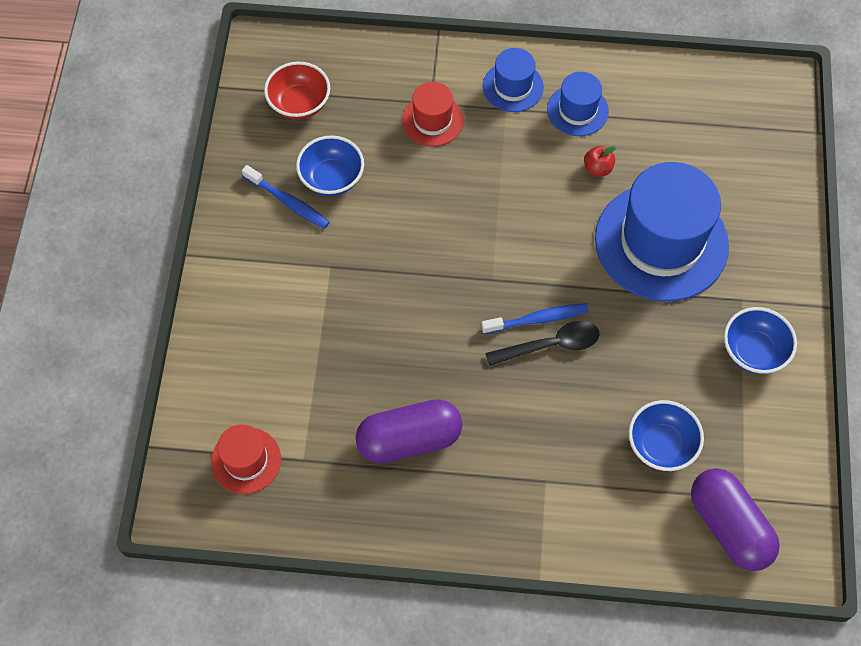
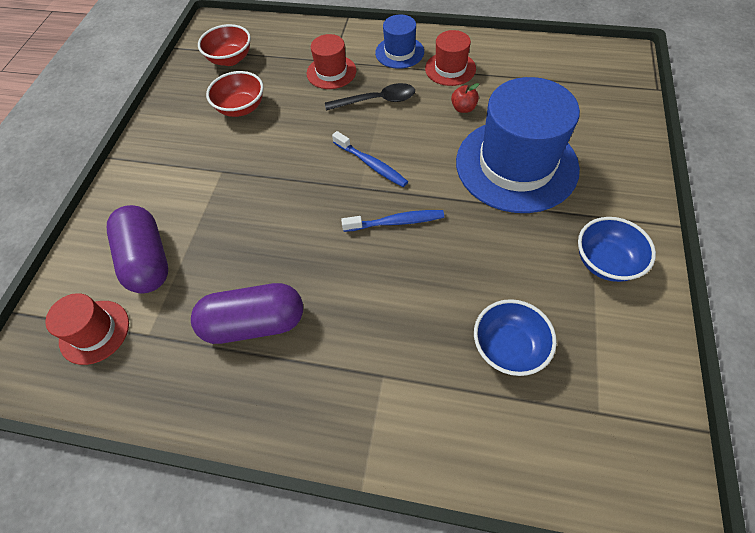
camera: 10 degrees right, 5 degrees down
blue toothbrush [242,165,330,229] -> blue toothbrush moved to [332,131,408,187]
blue bowl [296,135,364,196] -> red bowl [206,71,264,117]
black spoon [485,321,599,366] -> black spoon moved to [325,83,415,111]
blue hat [547,72,609,136] -> red hat [425,30,476,86]
purple capsule [691,468,780,571] -> purple capsule moved to [107,205,168,293]

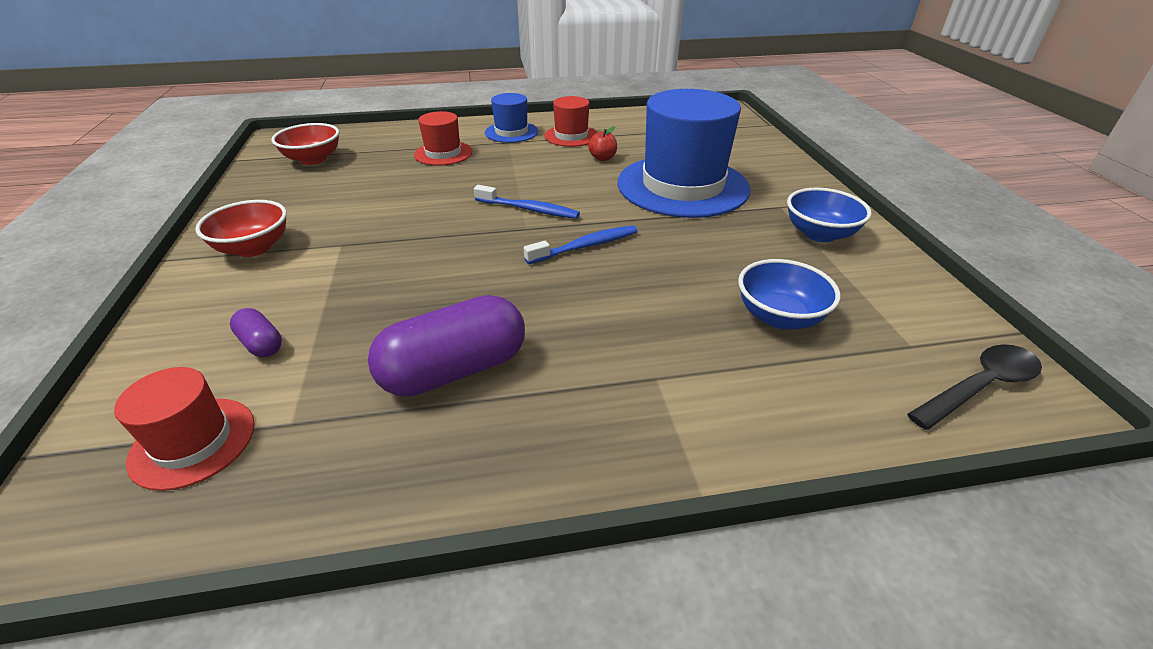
camera: 25 degrees left, 20 degrees down
purple capsule [107,205,168,293] -> purple capsule [230,308,282,357], size x0.47
red bowl [206,71,264,117] -> red bowl moved to [195,200,287,257]
black spoon [325,83,415,111] -> black spoon moved to [907,344,1042,430]

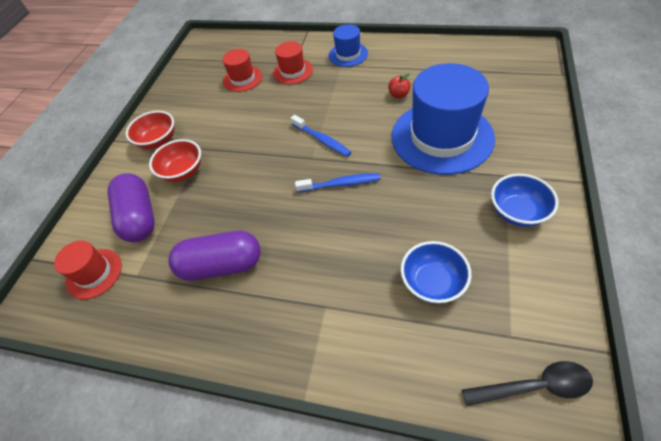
camera: 30 degrees right, 15 degrees up
purple capsule [230,308,282,357] -> purple capsule [107,173,154,242], size x2.11
red bowl [272,123,339,165] -> red bowl moved to [149,139,201,182]
red hat [544,96,598,147] -> red hat moved to [222,49,262,92]

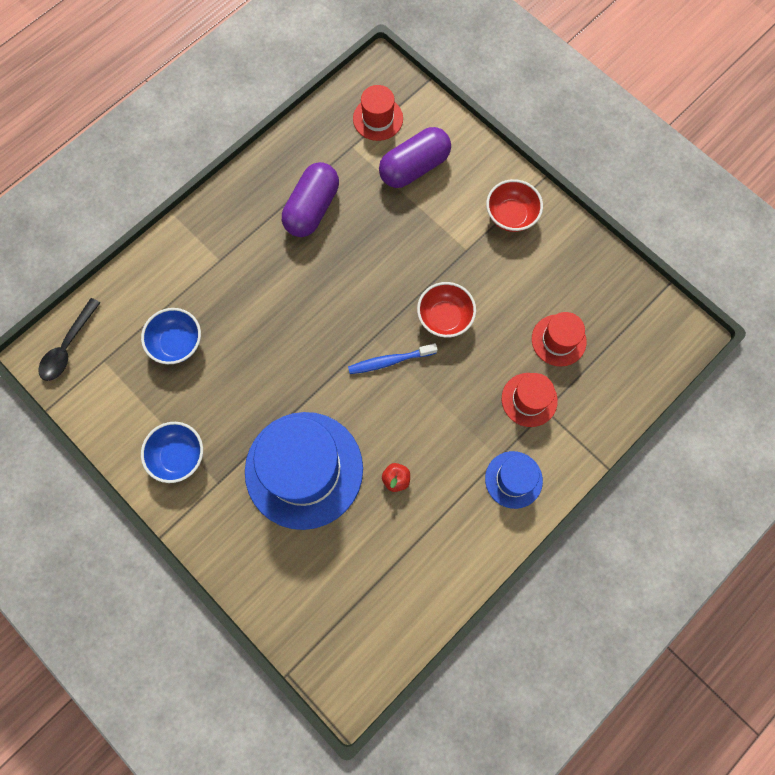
camera: 115 degrees right, 20 degrees up
purple capsule [107,173,154,242] -> purple capsule turned 45 degrees counterclockwise [379,127,451,188]
red bowl [149,139,201,182] -> red bowl moved to [417,282,476,338]
blue toothbrush [295,173,380,192] -> none

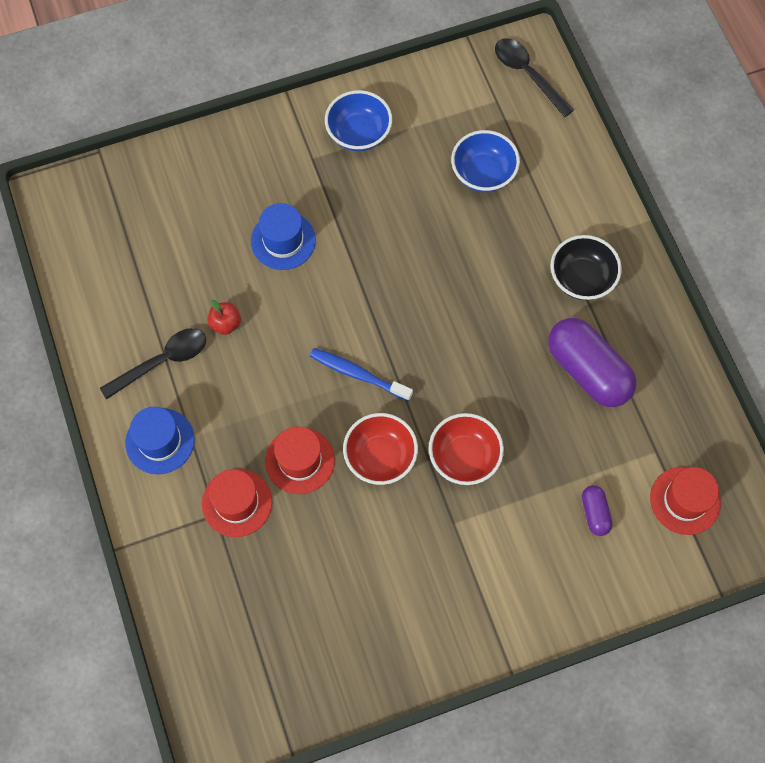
camera: 115 degrees right, 5 degrees down
blue hat [245,412,363,530] -> blue hat [251,203,316,270], size x0.49
blue toothbrush [348,343,438,374] -> blue toothbrush turned 75 degrees counterclockwise [310,348,413,401]
purple capsule [379,127,451,188] -> purple capsule [582,485,612,536], size x0.47
red bowl [486,179,543,232] -> red bowl moved to [429,413,504,485]
red hat [532,312,587,366] -> red hat moved to [265,426,335,494]
none -> black spoon [100,328,206,400]
none -> black bowl [551,235,622,300]

